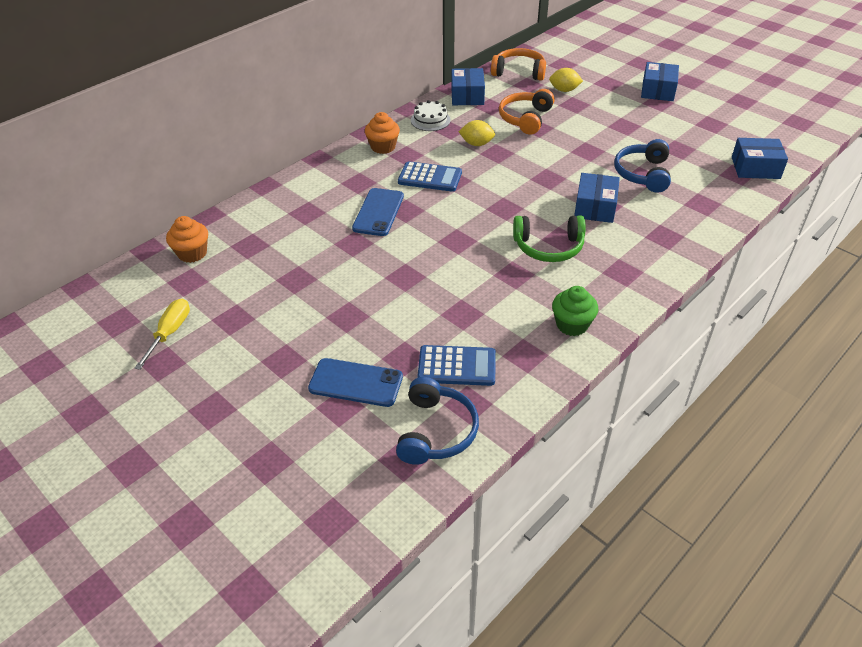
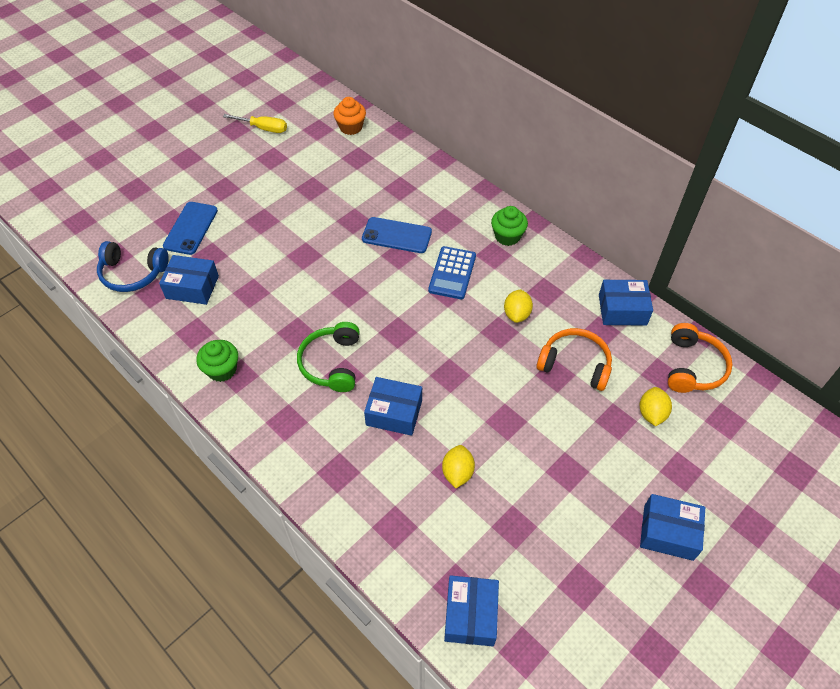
camera: 90 degrees right, 10 degrees up
orange cupcake [365,112,400,154] -> green cupcake [491,206,528,246]
white cake [411,100,451,131] -> none
blue calculator [418,345,496,386] -> blue box [159,255,219,305]
blue headphones [614,139,671,193] -> yellow lemon [442,445,475,488]

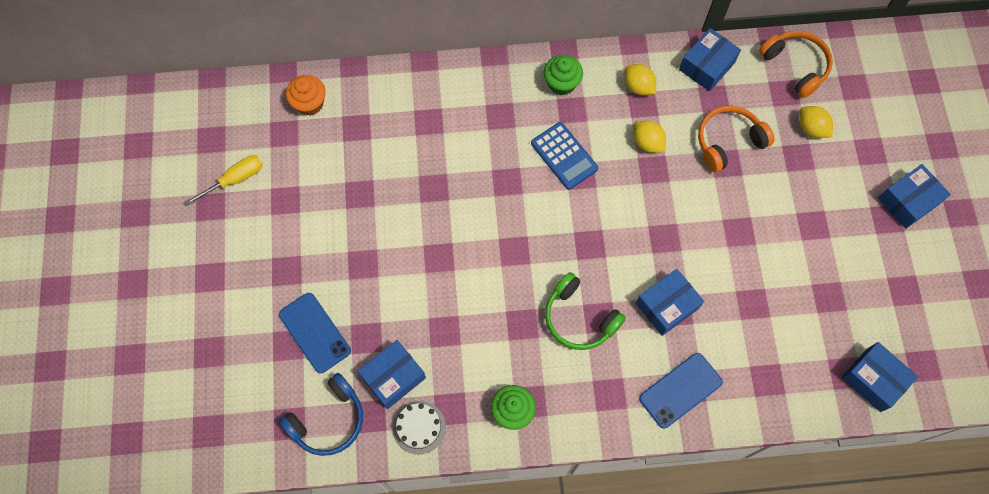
camera: 50 degrees left, 15 degrees up
blue phone [362,217,432,253] -> blue phone moved to [639,353,723,429]
yellow lemon [442,445,475,488] -> yellow lemon moved to [624,64,656,95]
none -> white cake [392,401,446,455]

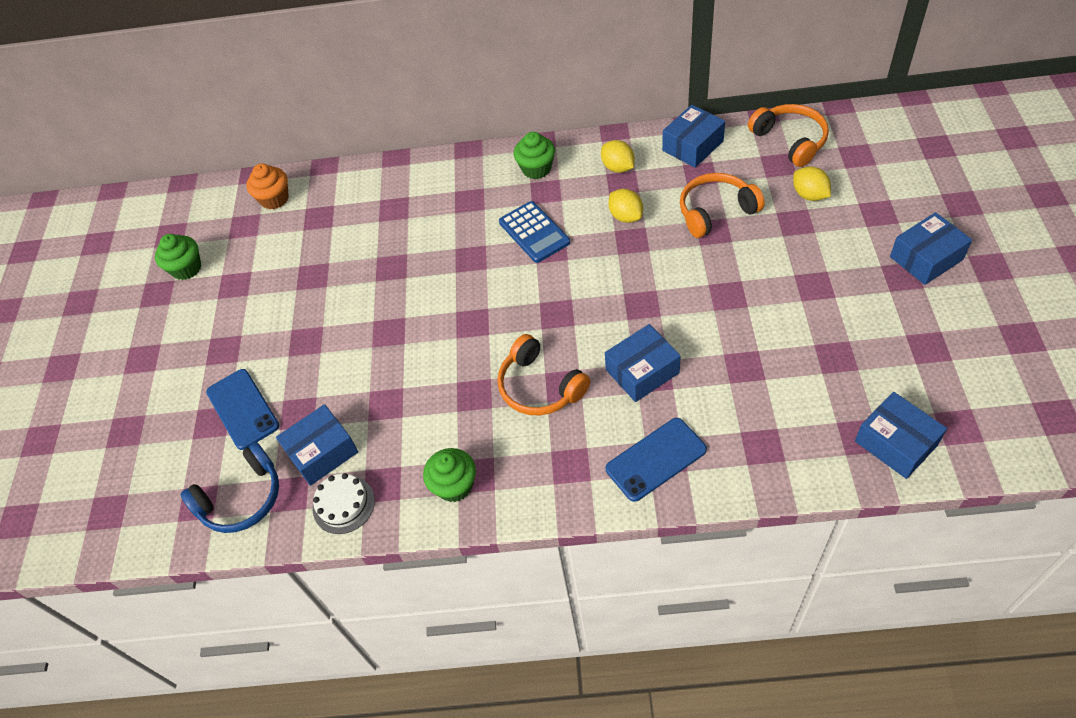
camera: 10 degrees right, 15 degrees down
yellow screwdriver [185,155,262,206] -> green cupcake [155,234,201,280]
green headphones [545,272,626,350] -> orange headphones [497,334,590,415]

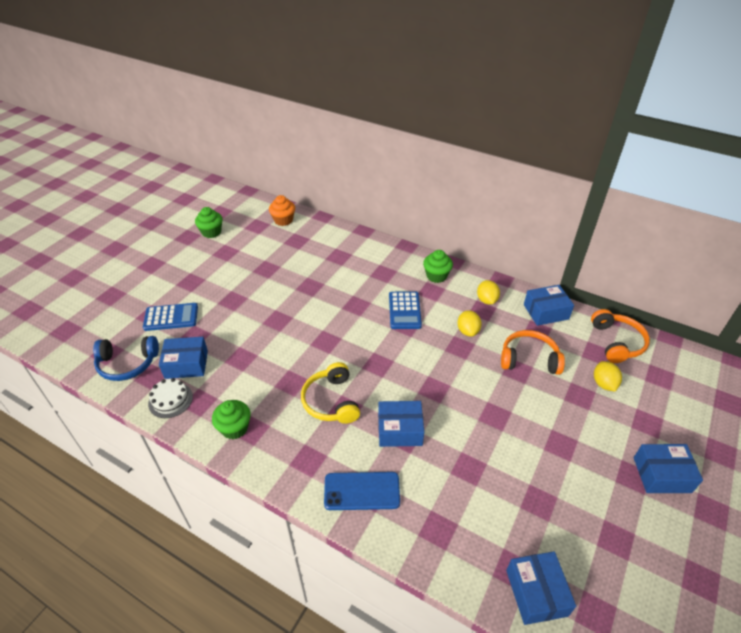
camera: 25 degrees right, 10 degrees down
blue phone [206,369,279,450] -> blue calculator [143,303,198,331]
orange headphones [497,334,590,415] -> yellow headphones [301,362,360,424]

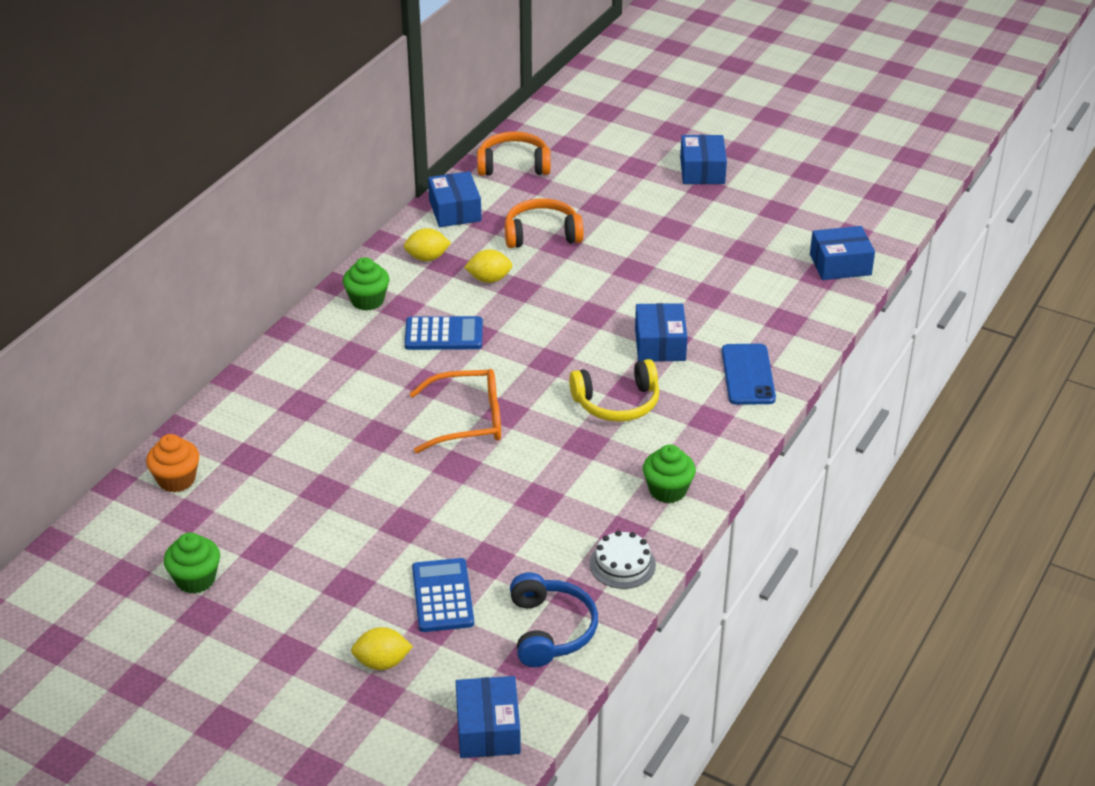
camera: 90 degrees left, 5 degrees down
blue box [159,337,208,379] -> blue box moved to [456,676,521,758]
orange headphones [501,330,565,375] -> orange headphones turned 75 degrees clockwise [505,198,584,248]
yellow lemon [594,361,622,391] -> yellow lemon moved to [351,627,413,670]
none -> orange glasses [409,369,501,453]

